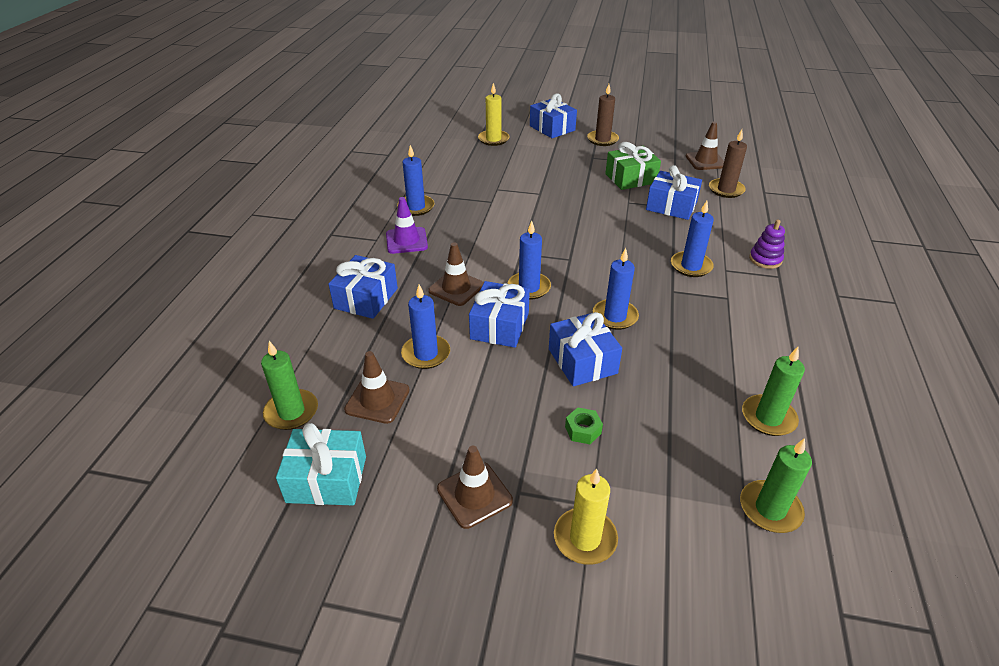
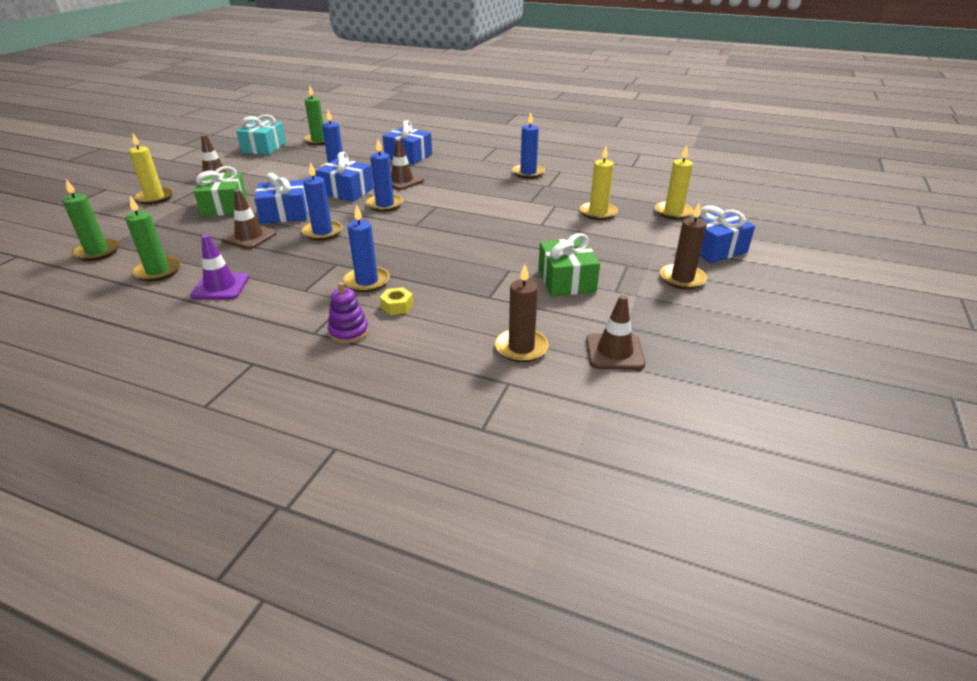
camera: 100 degrees right, 5 degrees down
brown traffic cone [344,351,410,424] -> brown traffic cone moved to [221,189,277,249]
purple traffic cone [386,197,428,254] -> purple traffic cone moved to [190,235,249,299]
green nut [565,408,603,444] -> green gift [194,166,247,217]
blue gift [646,165,702,220] -> none
none -> yellow nut [380,287,413,315]
none -> yellow candle [580,146,618,220]

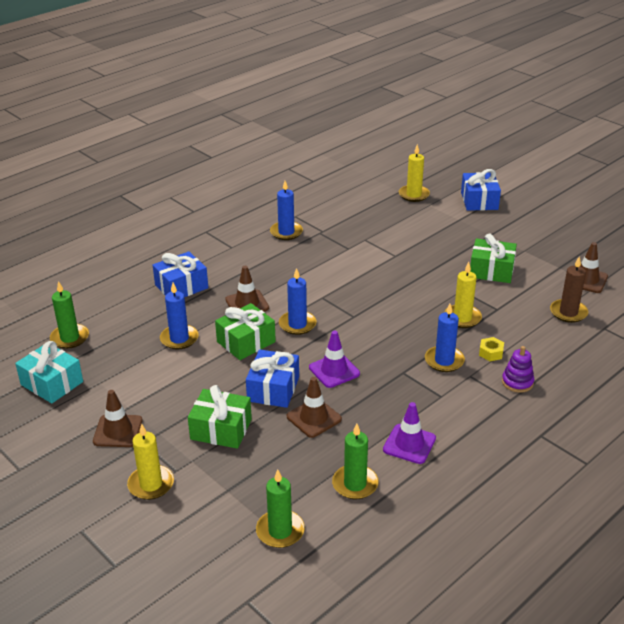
camera: 65 degrees left, 0 degrees up
blue candle [302,162,343,241] -> purple traffic cone [309,331,360,388]
blue gift [315,152,373,202] -> green gift [215,303,276,360]
yellow candle [580,146,618,220] -> yellow candle moved to [444,262,482,328]
brown candle [660,203,707,289] -> none

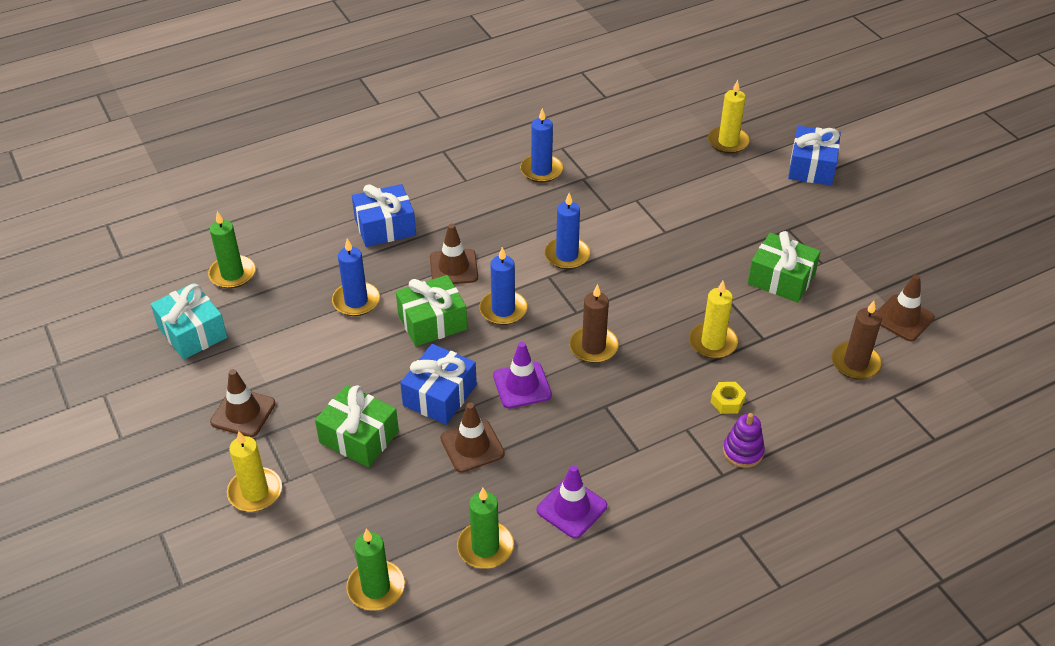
camera: 15 degrees right, 10 degrees up
blue candle [425,304,465,372] -> blue candle moved to [544,193,590,269]
none -> brown candle [569,284,619,363]

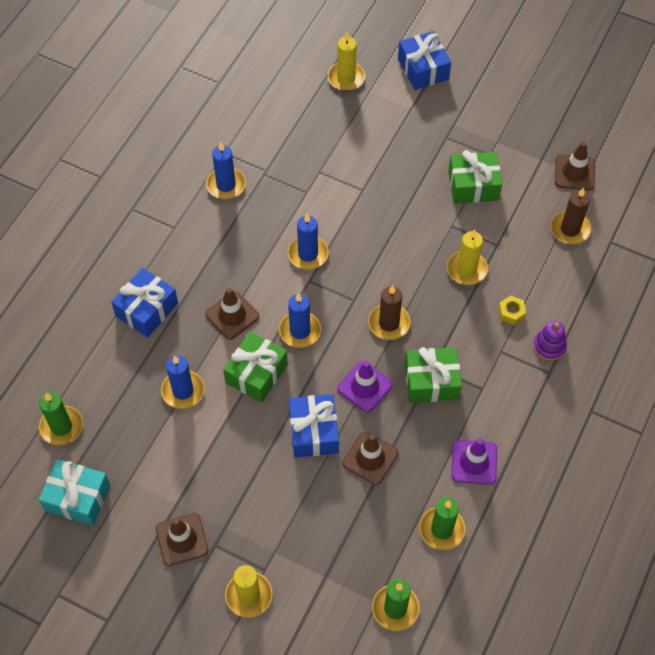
camera: 35 degrees left, 15 degrees up
green gift [315,385,399,467] -> green gift moved to [405,347,462,403]

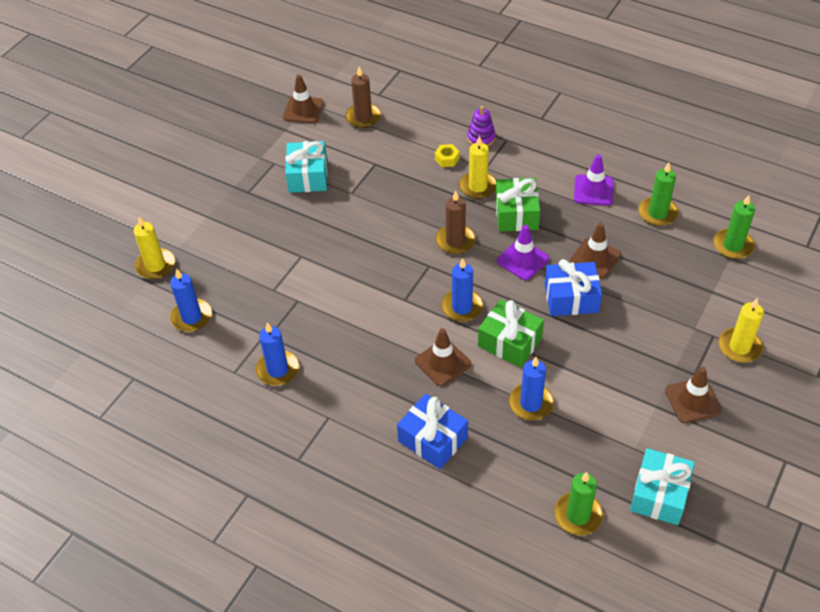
camera: 85 degrees left, 10 degrees down
blue candle [288,214,328,270] -> blue candle moved to [170,268,212,332]
blue gift [398,31,451,90] -> none
yellow candle [447,229,488,285] -> yellow candle moved to [459,135,496,199]
green gift [448,150,502,204] -> turquoise gift [285,141,328,193]

